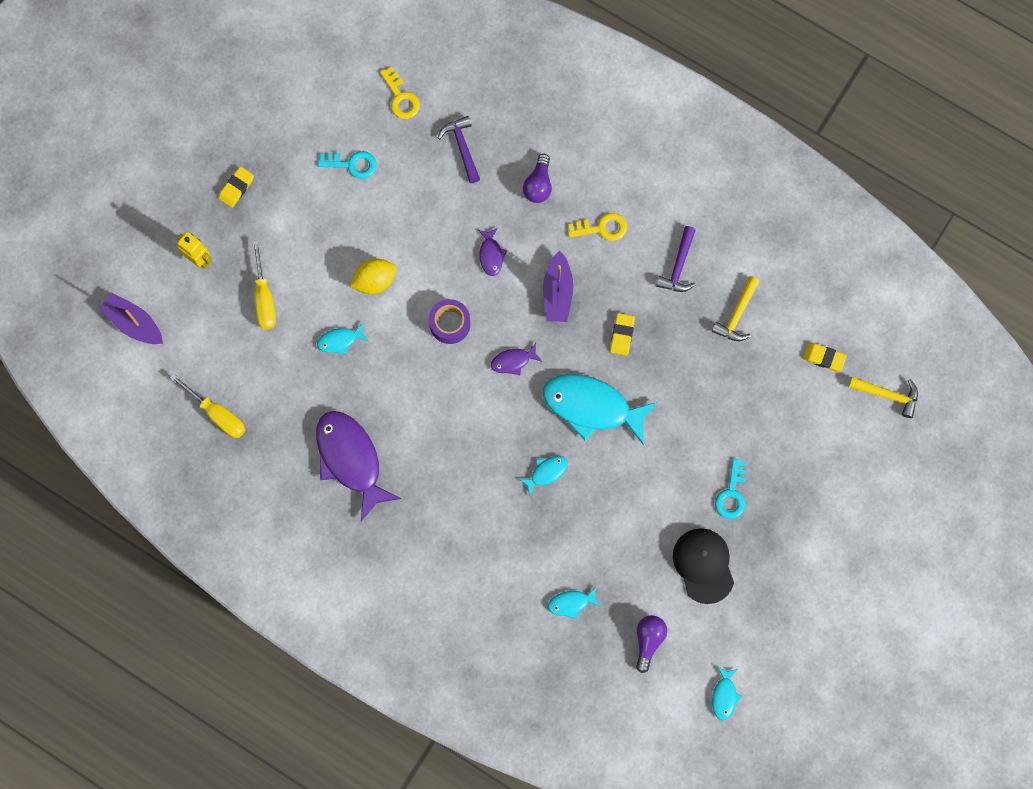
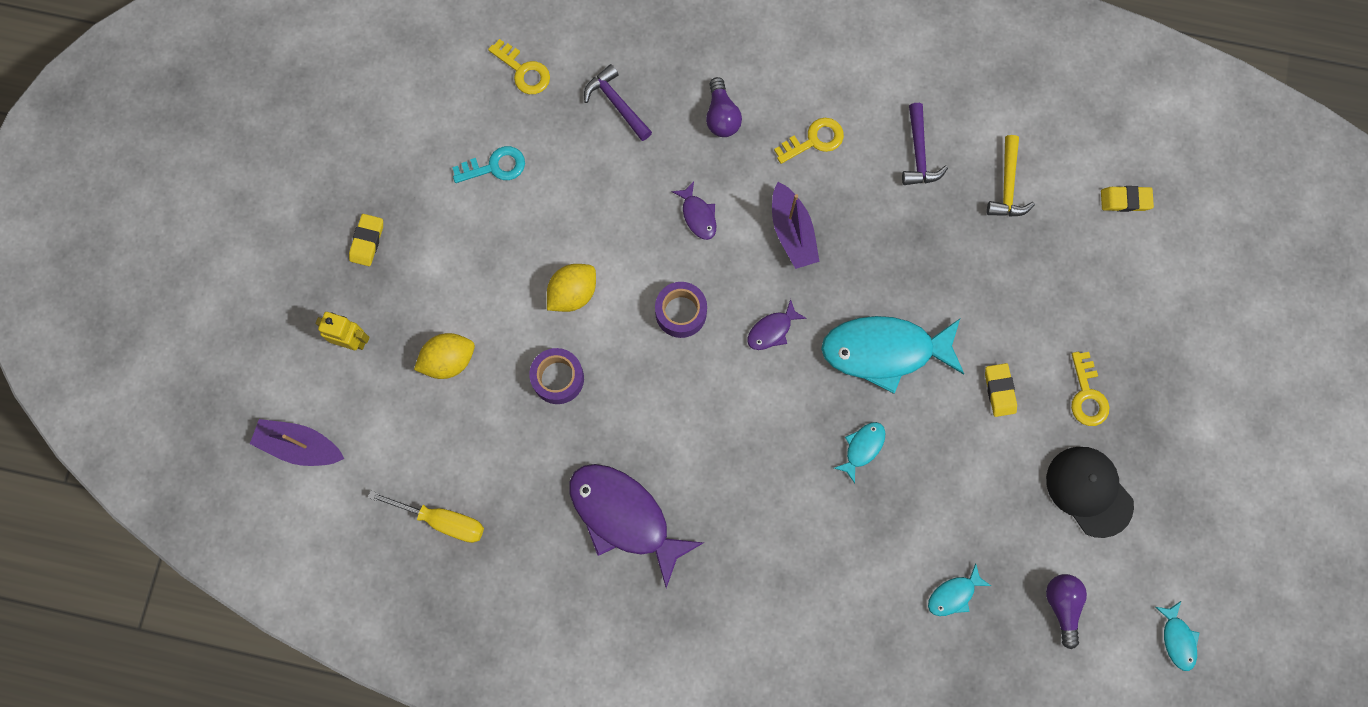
camera: 20 degrees left, 0 degrees up
yellow screwdriver [252,240,276,330] -> yellow lemon [414,333,475,379]
turquoise fish [317,323,368,355] -> purple tape [529,348,584,404]
yellow eraser [610,313,635,355] -> yellow eraser moved to [985,363,1017,417]
turquoise key [715,459,747,519] -> yellow key [1071,352,1109,426]
yellow hammer [848,377,918,418] -> none

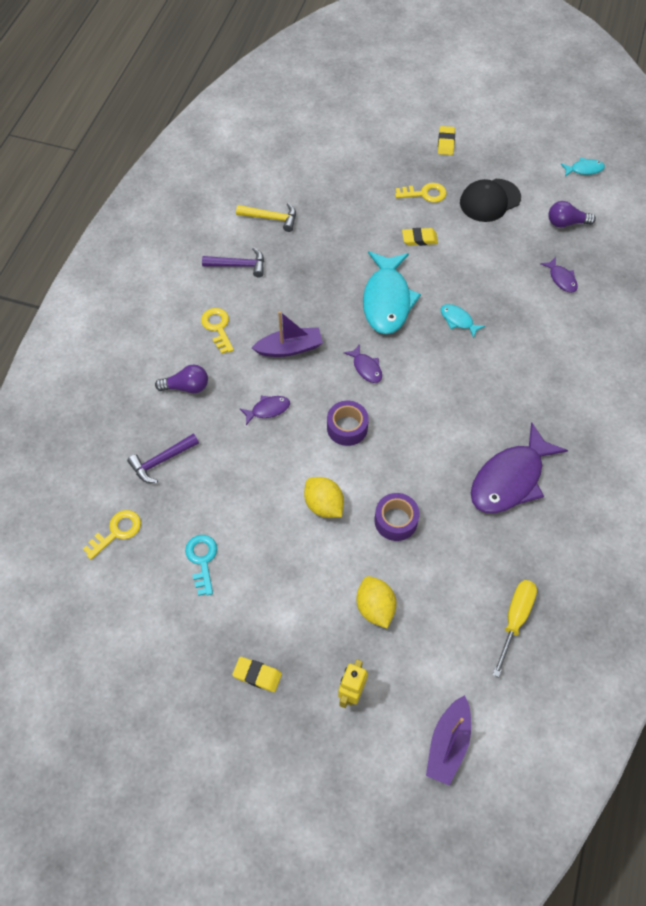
camera: 85 degrees left, 15 degrees down
turquoise fish [928,563,991,616] -> purple fish [540,257,578,293]
yellow eraser [1101,186,1154,212] -> yellow eraser moved to [438,126,455,155]

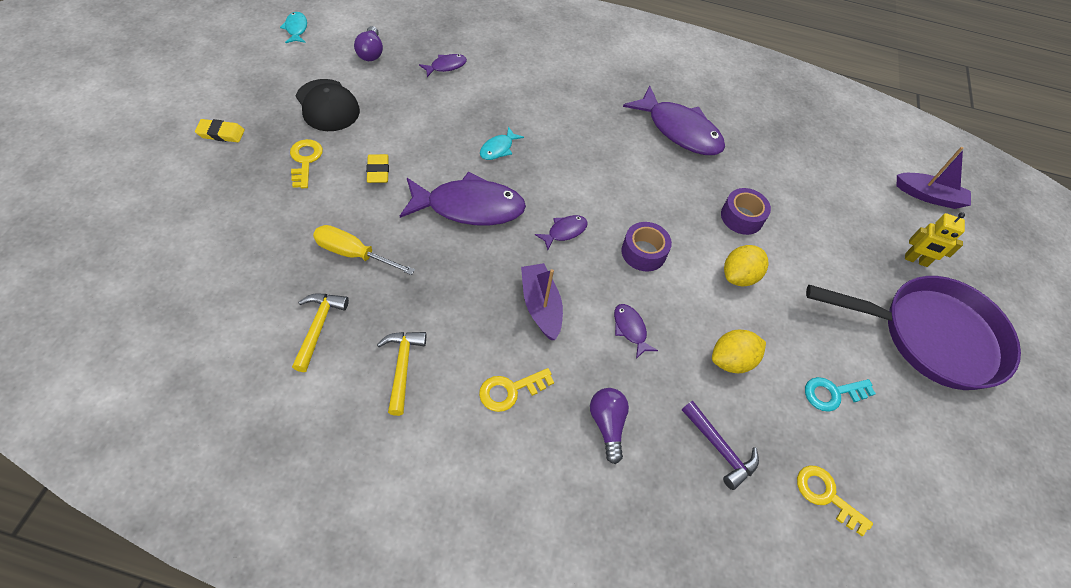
camera: 100 degrees left, 5 degrees down
purple hammer [202,247,264,277] -> yellow hammer [377,332,426,416]
yellow eraser [232,657,282,692] -> purple pan [806,276,1021,390]
yellow lemon [356,576,396,628] -> yellow lemon moved to [712,330,766,373]
turquoise fish [363,251,421,334] -> purple fish [400,171,526,226]
yellow screwdriver [492,580,537,677] -> yellow screwdriver moved to [313,225,415,275]

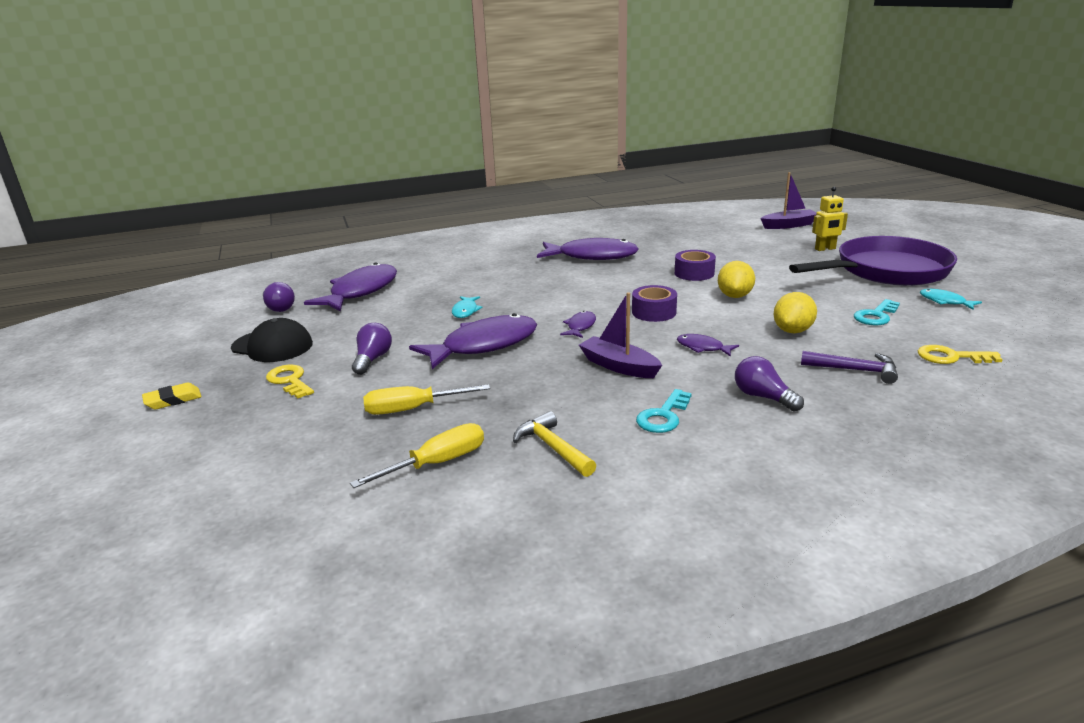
camera: 25 degrees left, 30 degrees down
turquoise fish [280,12,307,43] -> turquoise fish moved to [920,289,982,310]
yellow hammer [292,294,349,372] -> yellow screwdriver [350,423,484,488]
yellow eraser [366,154,389,183] -> purple light bulb [352,323,392,375]
purple fish [419,54,467,77] -> purple fish [304,262,397,311], size x2.20
yellow key [479,368,554,412] -> turquoise key [636,389,692,433]

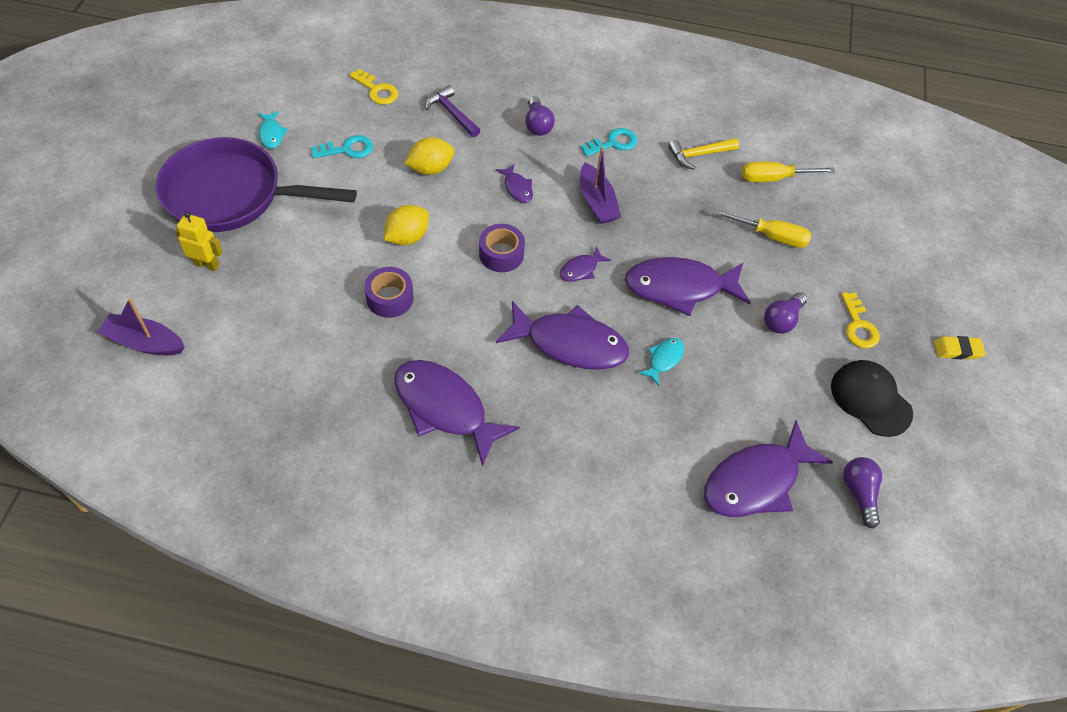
camera: 155 degrees left, 30 degrees up
yellow hammer [513,411,596,477] -> yellow hammer turned 75 degrees clockwise [668,138,739,170]
none -> purple fish [496,301,629,370]

